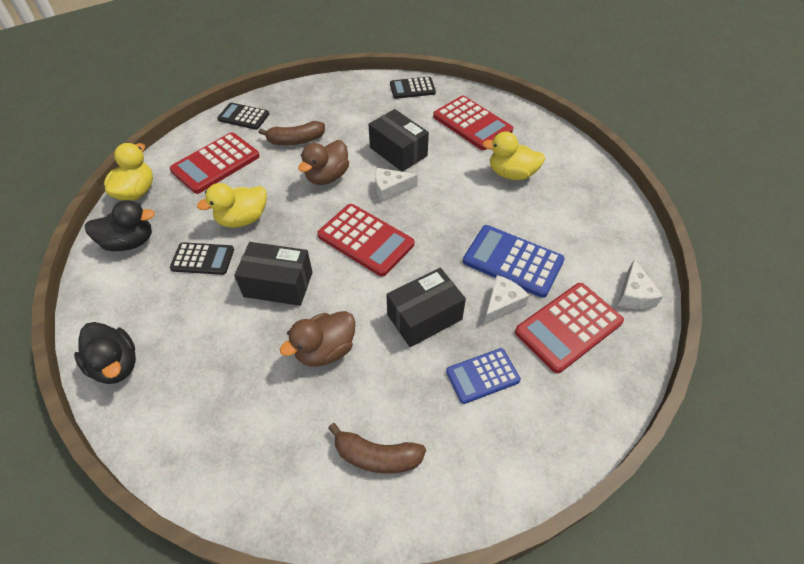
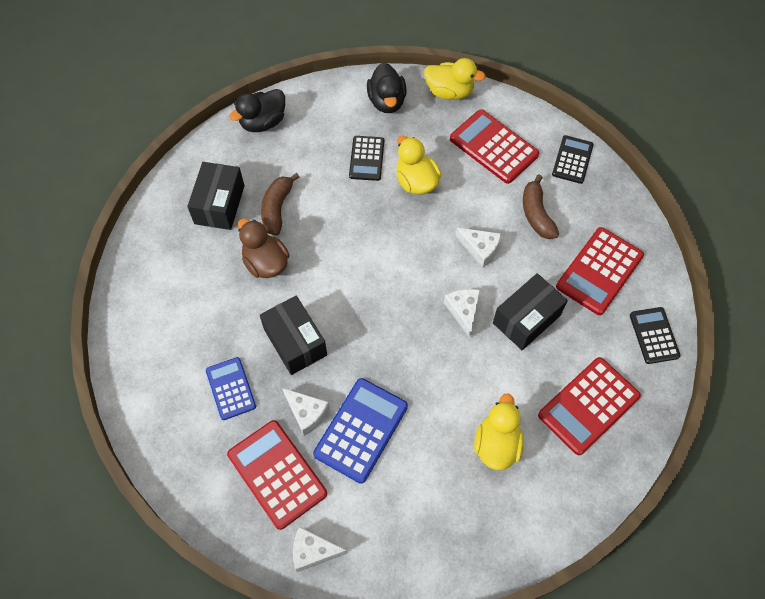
camera: 90 degrees right, 10 degrees up
black box [234,242,313,306] -> black box moved to [187,162,244,230]
brown duck [298,140,349,185] -> white cheese [455,228,501,268]
red calculator [317,204,414,277] -> red calculator moved to [556,227,644,315]
brown banana [328,423,426,474] -> brown banana moved to [261,173,299,235]

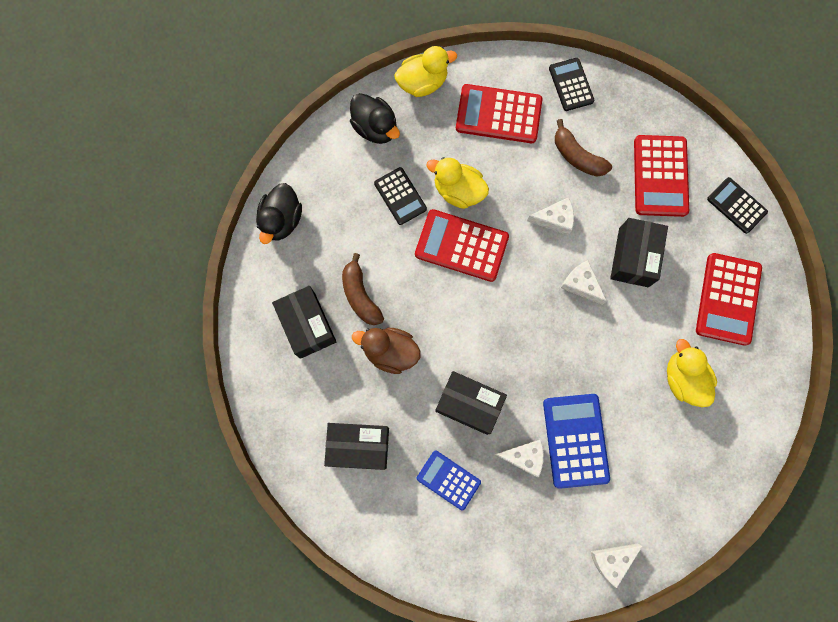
camera: 35 degrees left, 15 degrees up
red calculator [227,420,327,530] -> red calculator moved to [415,209,509,282]
none -> black box [324,423,389,470]

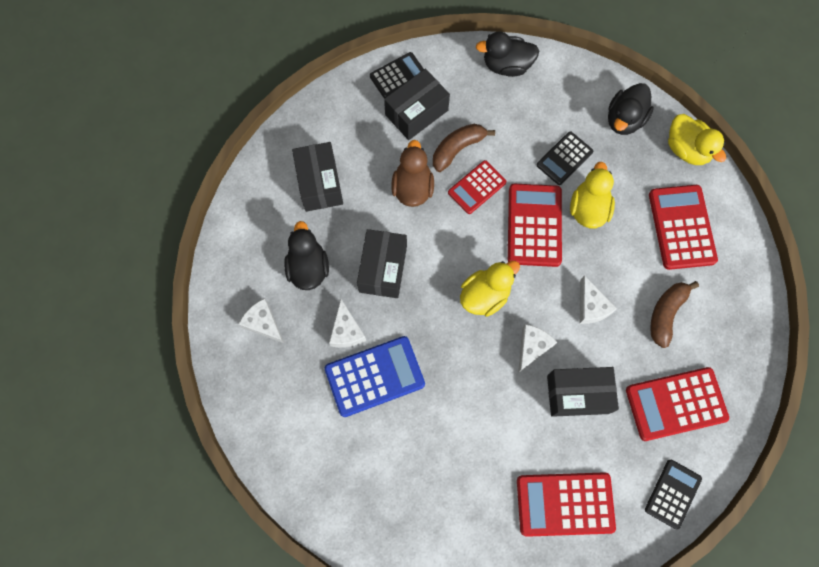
camera: 75 degrees right, 5 degrees down
blue calculator [417,451,481,511] -> black duck [284,221,329,290]
black calculator [549,58,595,111] -> black calculator moved to [370,52,424,98]
white cheese [590,544,642,588] -> white cheese moved to [239,298,285,344]
yellow duck [667,339,717,407] -> yellow duck moved to [460,261,520,317]
none -> red calculator [448,160,506,214]

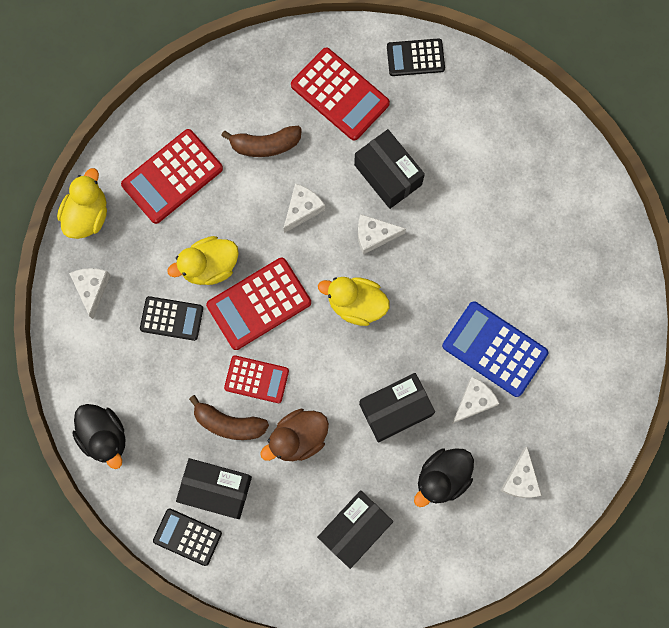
camera: 125 degrees left, 5 degrees up
red calculator [517,472,616,537] -> none
black duck [608,83,654,135] -> white cheese [69,268,111,319]

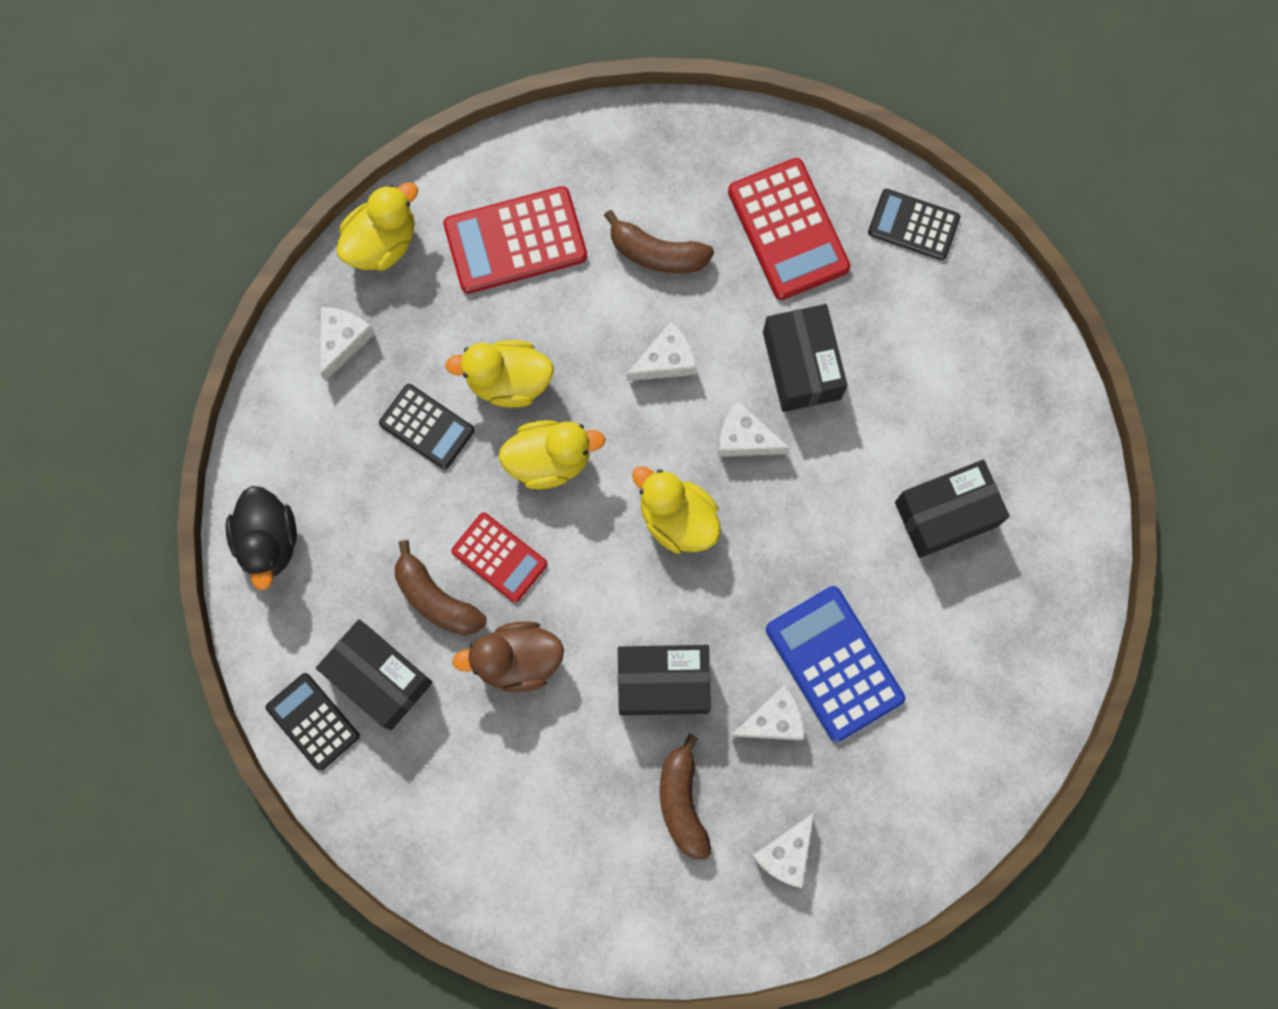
camera: 25 degrees right, 0 degrees up
red calculator [206,258,311,350] -> yellow duck [499,420,606,489]
black box [317,490,393,569] -> black box moved to [895,460,1010,558]
black duck [414,448,474,507] -> brown banana [660,734,711,860]

